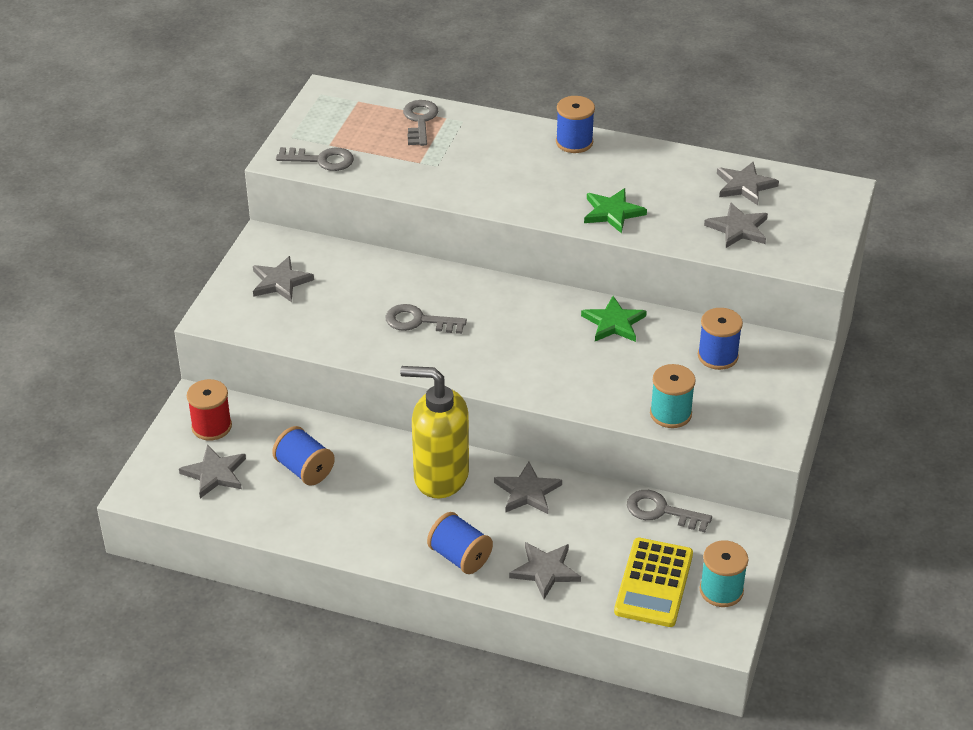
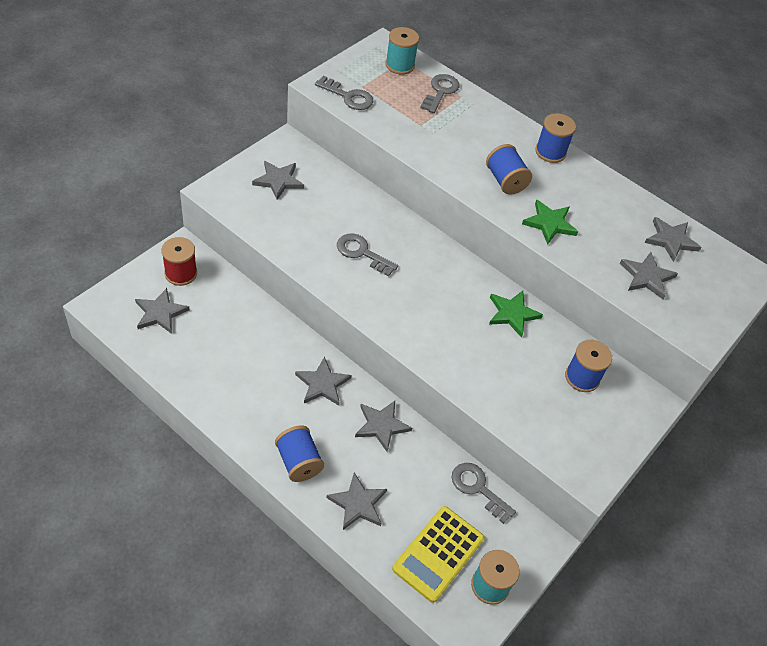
camera: 15 degrees right, 10 degrees up
blue spool [272,426,335,486] -> blue spool moved to [486,144,532,194]
yellow soap dispenser [400,366,469,498] -> grey star [295,357,351,406]
turquoise spool [650,364,696,428] -> turquoise spool moved to [385,27,419,75]

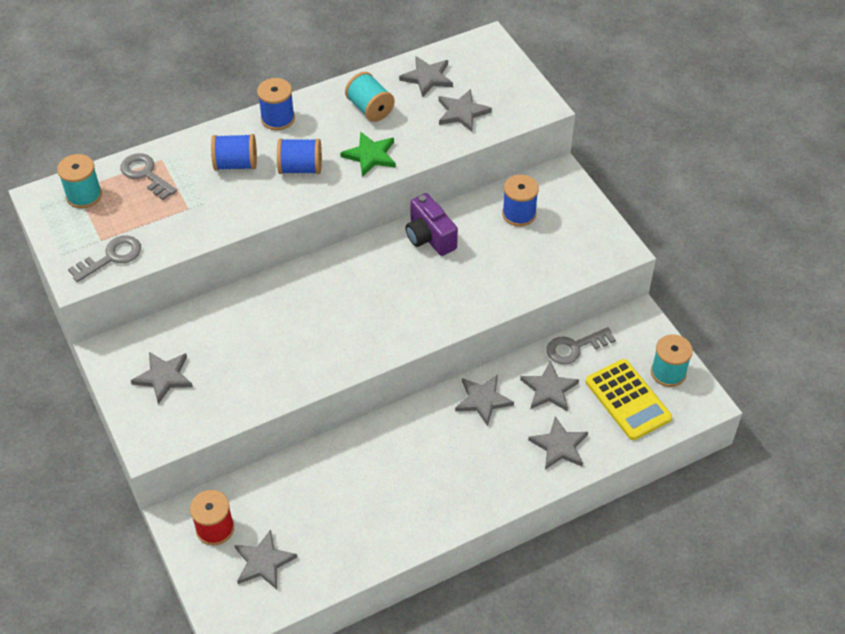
camera: 60 degrees left, 0 degrees up
blue spool [275,426,324,482] -> blue spool moved to [211,134,257,171]
grey star [295,357,351,406] -> grey star moved to [520,361,579,411]
grey key [337,233,398,277] -> none
green star [489,291,543,338] -> purple camera [405,193,458,256]
none -> turquoise spool [345,72,395,122]

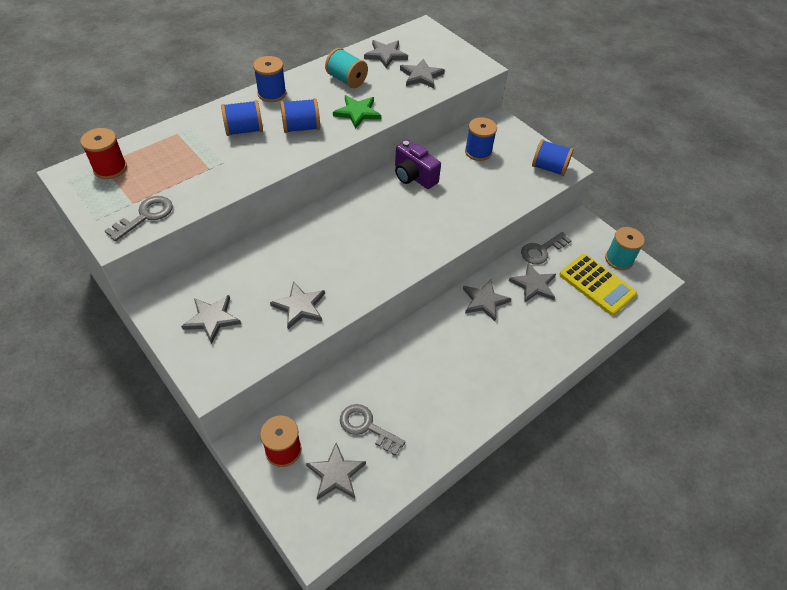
camera: 15 degrees left, 0 degrees up
turquoise spool [57,154,102,209] -> red spool [80,128,127,179]
grey key [121,153,177,200] -> grey key moved to [340,404,405,456]
grey star [528,416,588,470] -> grey star moved to [270,281,325,329]
none -> blue spool [532,139,574,176]

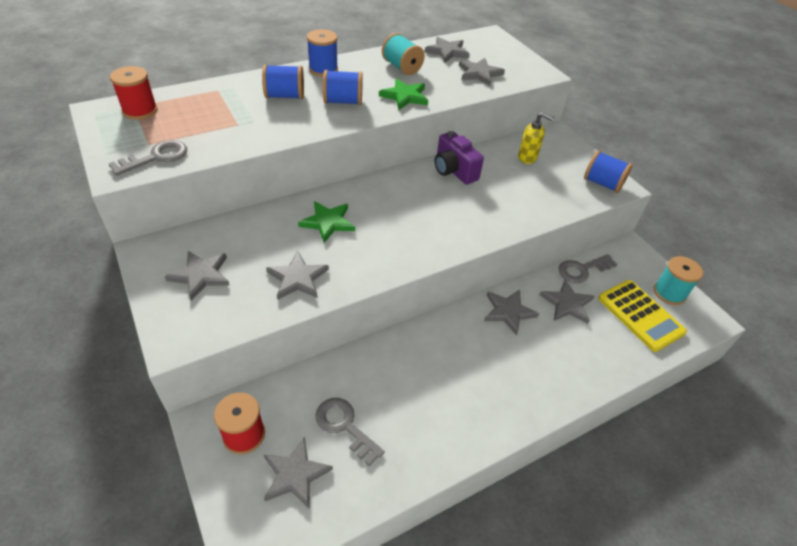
camera: 10 degrees right, 5 degrees down
blue spool [465,117,497,161] -> yellow soap dispenser [518,112,554,164]
none -> green star [298,201,355,243]

